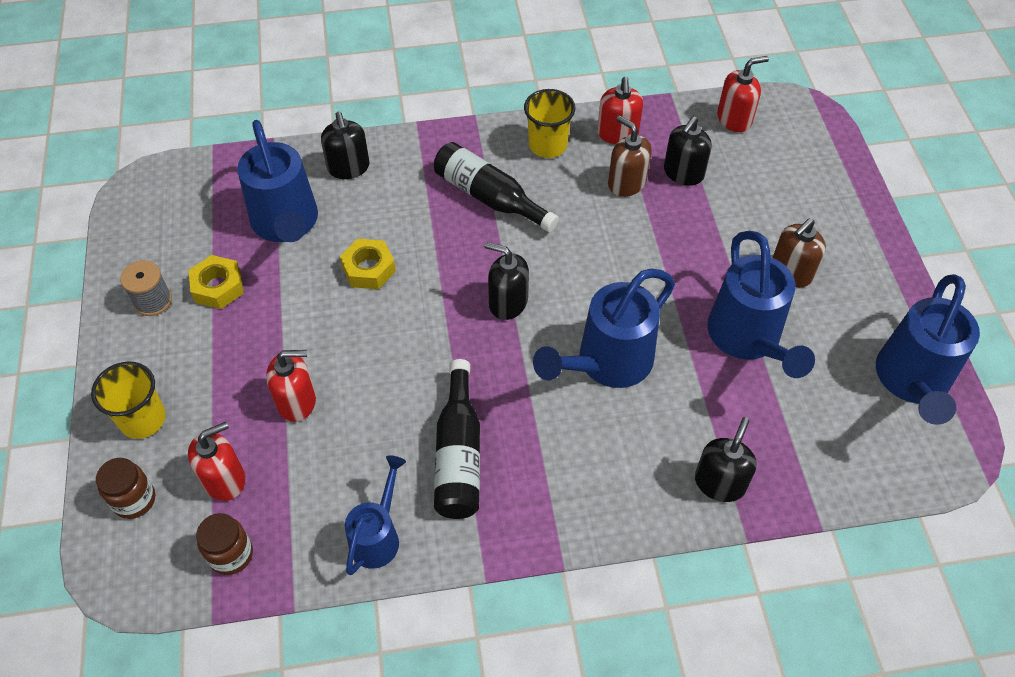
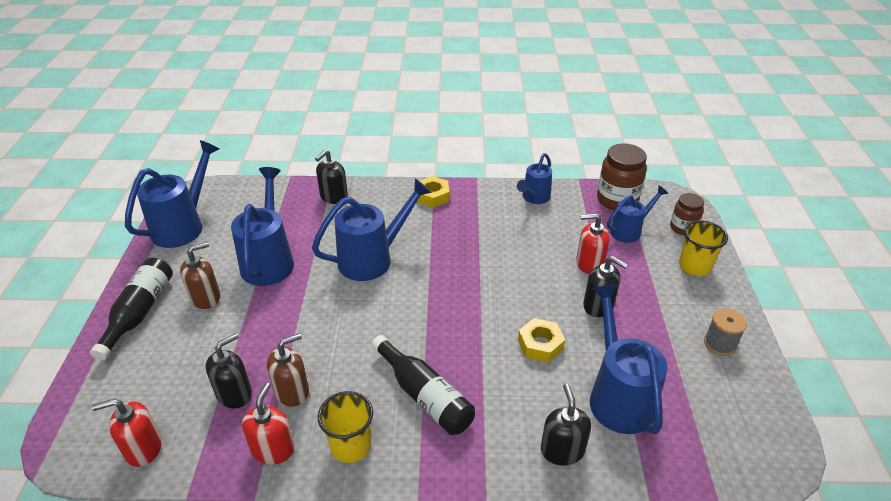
camera: 170 degrees left, 15 degrees down
red soap dispenser [188,422,245,501] -> blue watering can [607,186,668,243]
yellow nut [189,255,244,309] -> yellow nut moved to [418,176,449,208]
brown jar [196,513,253,575] -> brown jar [597,143,647,210], size x1.64
black bottle [434,359,480,519] -> black bottle moved to [90,258,173,361]
black soap dispenser [485,242,529,320] -> black soap dispenser moved to [583,256,628,317]
brown soap dispenser [608,115,652,197] -> brown soap dispenser turned 90 degrees counterclockwise [267,333,309,407]

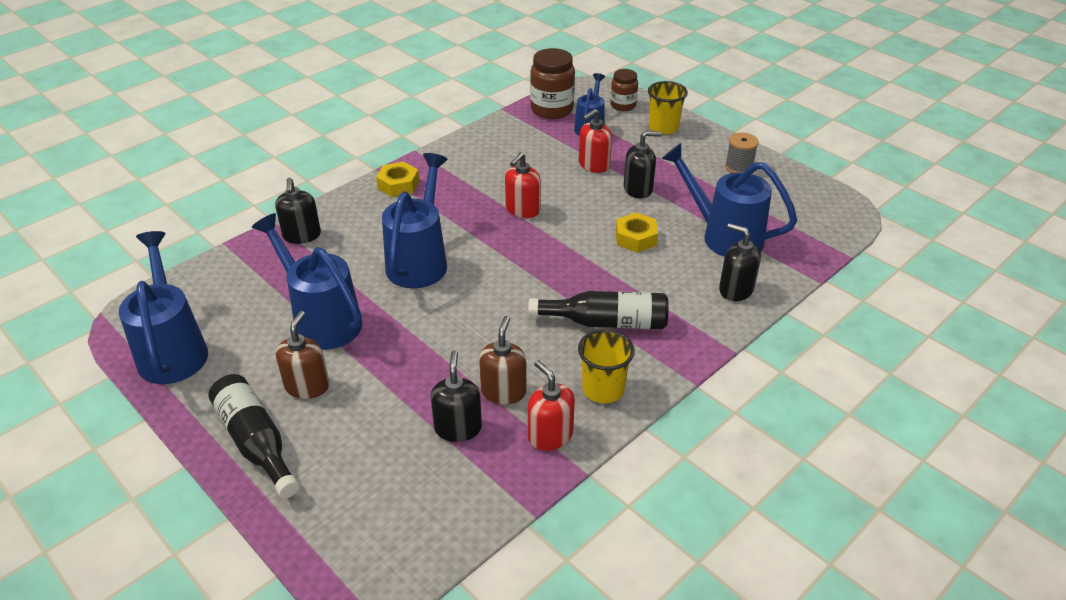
camera: 45 degrees left, 0 degrees up
red soap dispenser [92,399,162,467] -> red soap dispenser moved to [505,152,541,218]
blue watering can [517,153,552,204] -> none

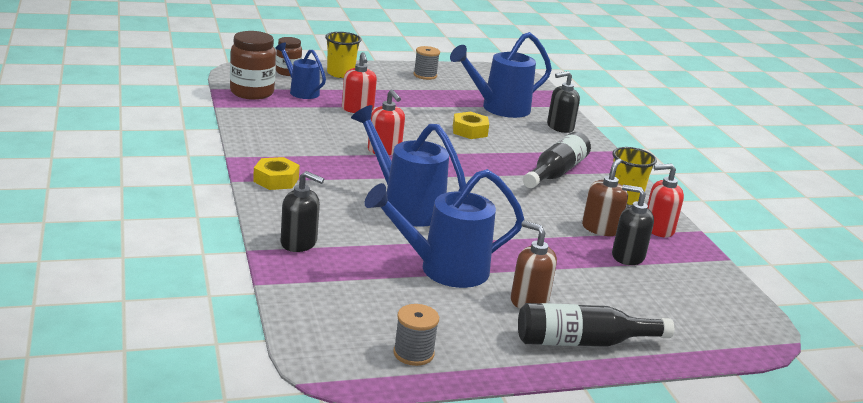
camera: 65 degrees left, 15 degrees down
blue watering can [119,231,208,384] -> grey spool [393,304,439,366]
brown soap dispenser [479,316,527,404] -> brown soap dispenser turned 75 degrees clockwise [582,158,628,236]
black soap dispenser [624,131,662,199] -> none

